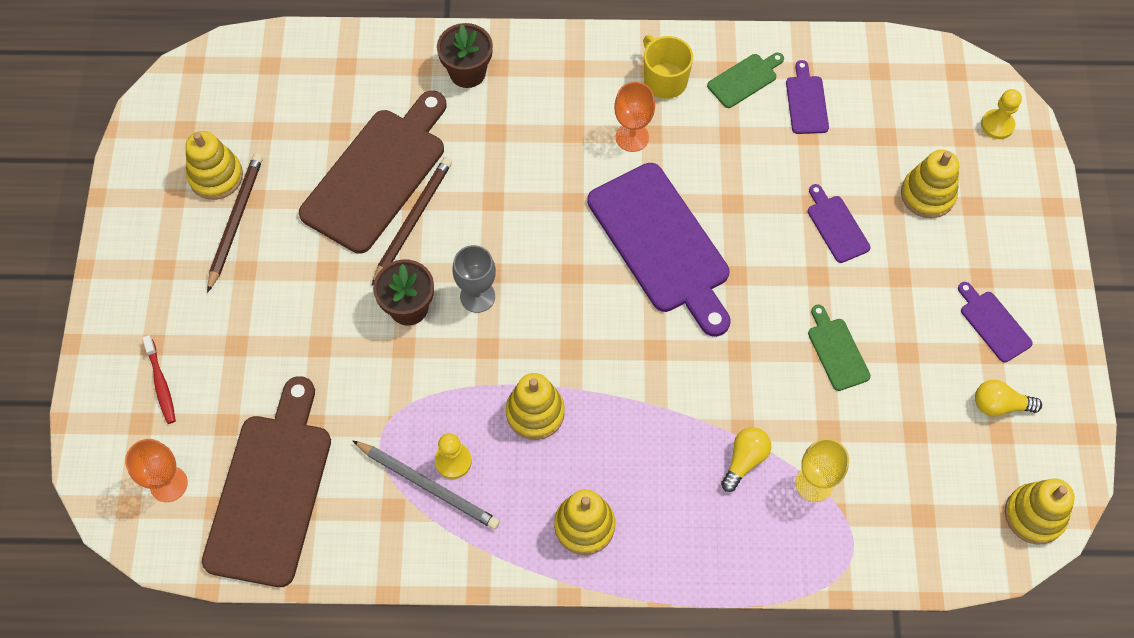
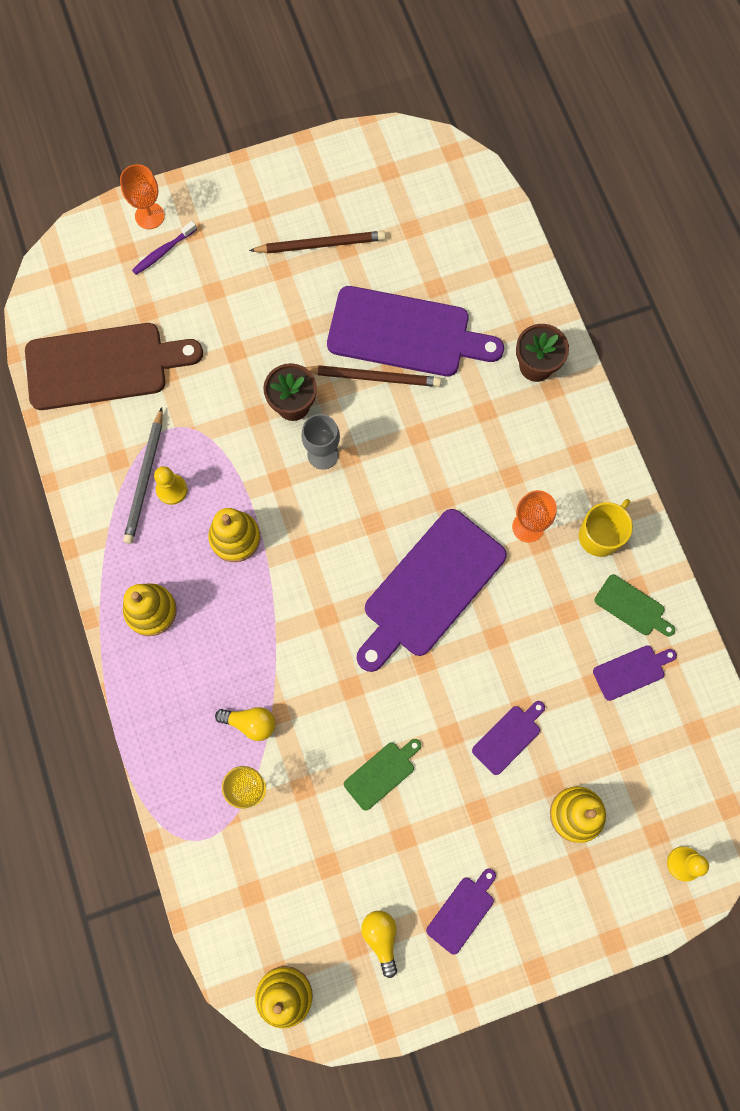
camera: 70 degrees right, 10 degrees up
orange goblet [125,439,188,502] -> orange goblet moved to [120,164,165,229]
red toothbrush [142,335,176,424] -> purple toothbrush [132,221,197,275]
yellow stacking toy [186,131,243,200] -> none
brown cutting board [299,90,447,254] -> purple cutting board [327,286,504,376]

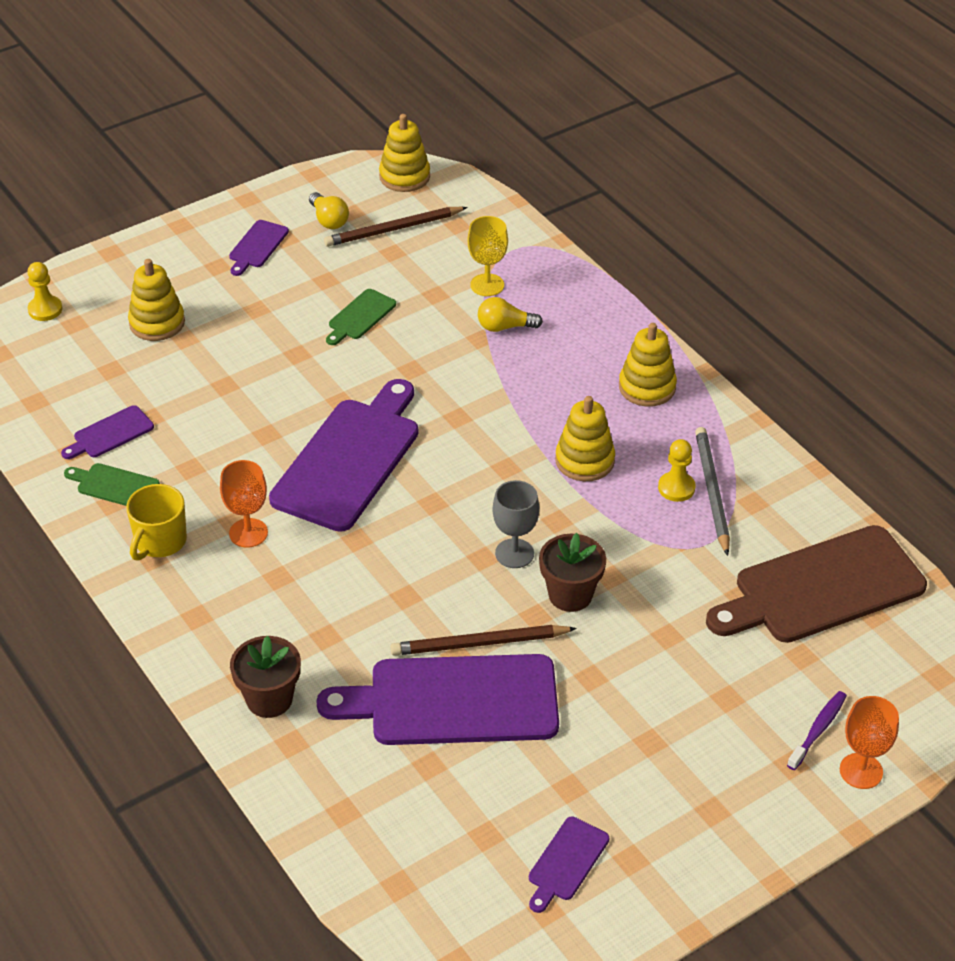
camera: 165 degrees right, 30 degrees down
brown pencil [249,231,386,253] -> brown pencil moved to [324,207,468,247]
purple cutting board [472,701,545,775] -> purple cutting board moved to [529,817,609,913]

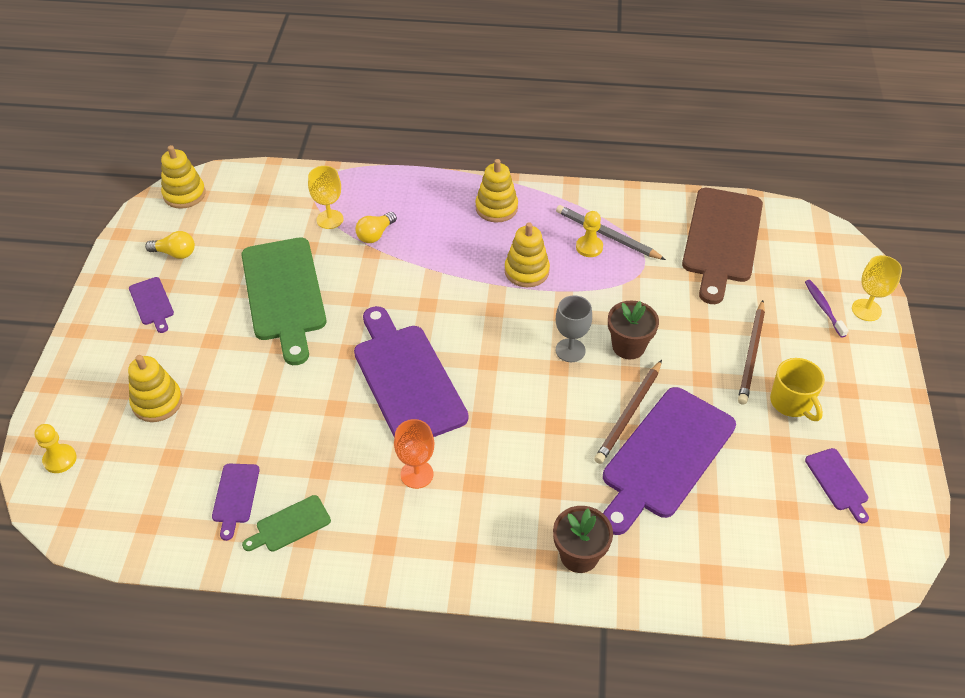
camera: 50 degrees left, 5 degrees up
yellow mug [126,484,187,561] -> yellow mug moved to [770,358,825,421]
brown pencil [324,207,468,247] -> brown pencil moved to [738,300,765,405]
green cutting board [326,289,396,345] -> green cutting board [241,237,326,365], size x2.22
orange goblet [840,696,899,789] -> yellow goblet [852,255,902,321]

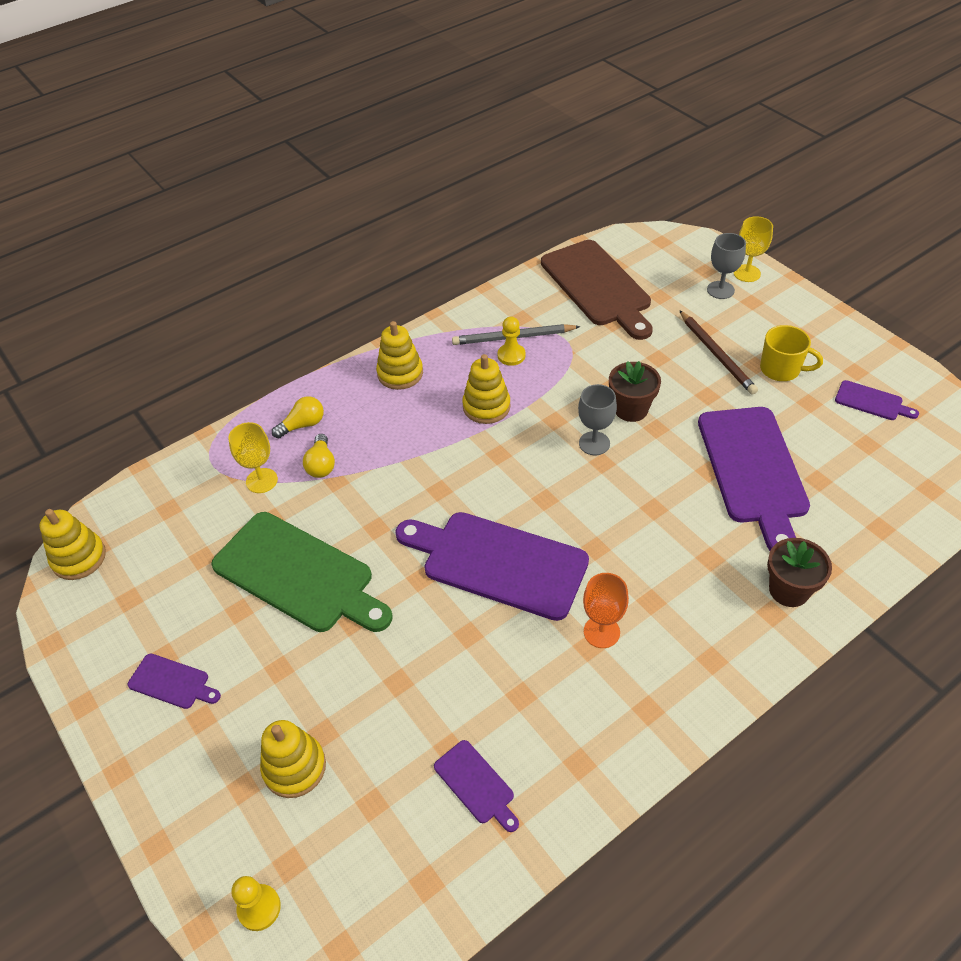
camera: 40 degrees left, 0 degrees up
yellow light bulb [145,231,195,259] -> yellow light bulb moved to [272,396,324,439]
green cutting board [242,495,331,552] -> none
brown pencil [594,360,662,464] -> none
purple toothbrush [805,280,849,338] -> grey goblet [707,233,746,299]

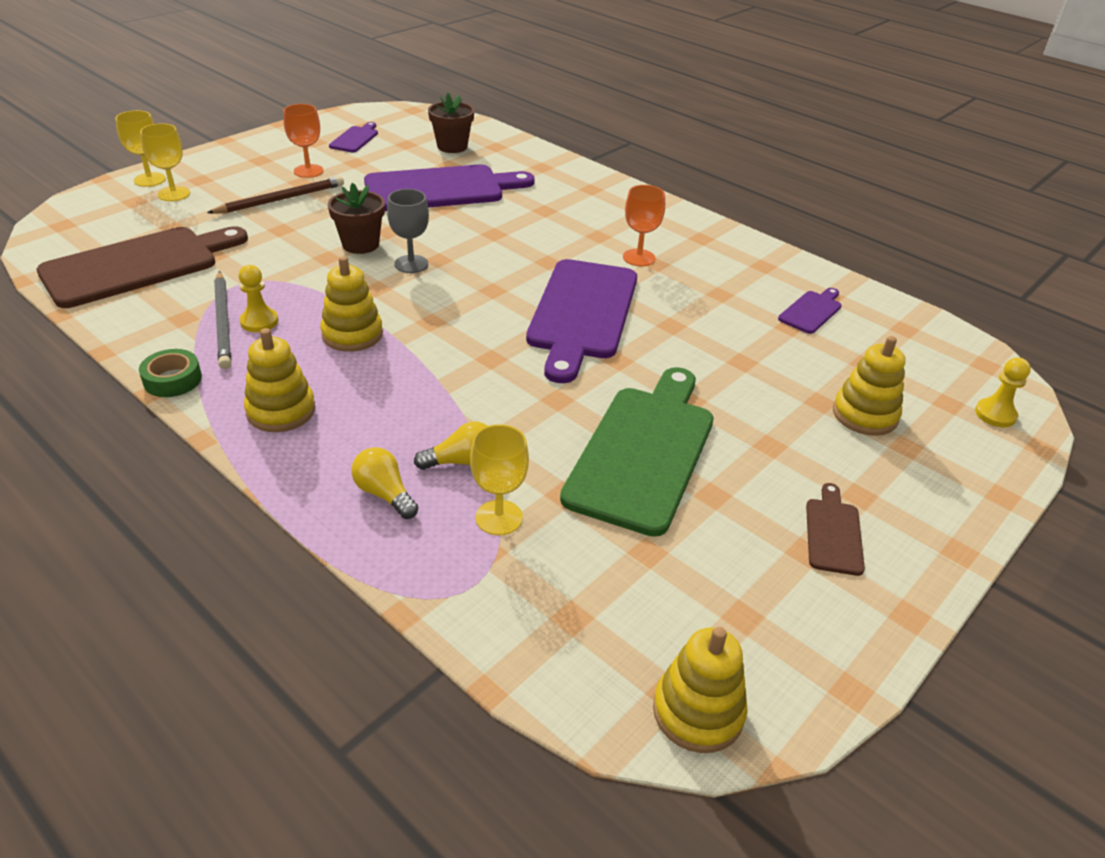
camera: 105 degrees left, 10 degrees down
purple cutting board [128,653,221,709] -> brown cutting board [806,483,865,576]
grey goblet [707,233,746,299] -> yellow goblet [140,123,190,201]
yellow mug [760,325,823,381] -> orange goblet [283,104,323,178]
brown flower pot [767,538,832,607] -> brown flower pot moved to [428,93,474,153]
none -> green tape [139,349,202,397]

